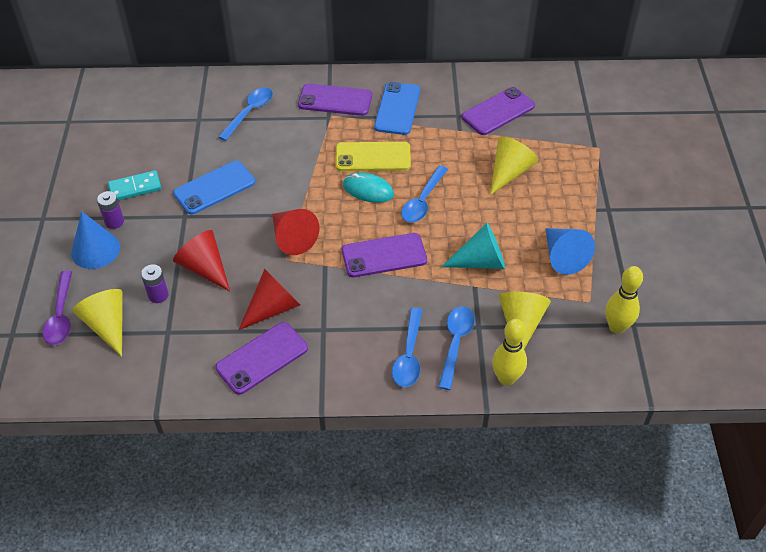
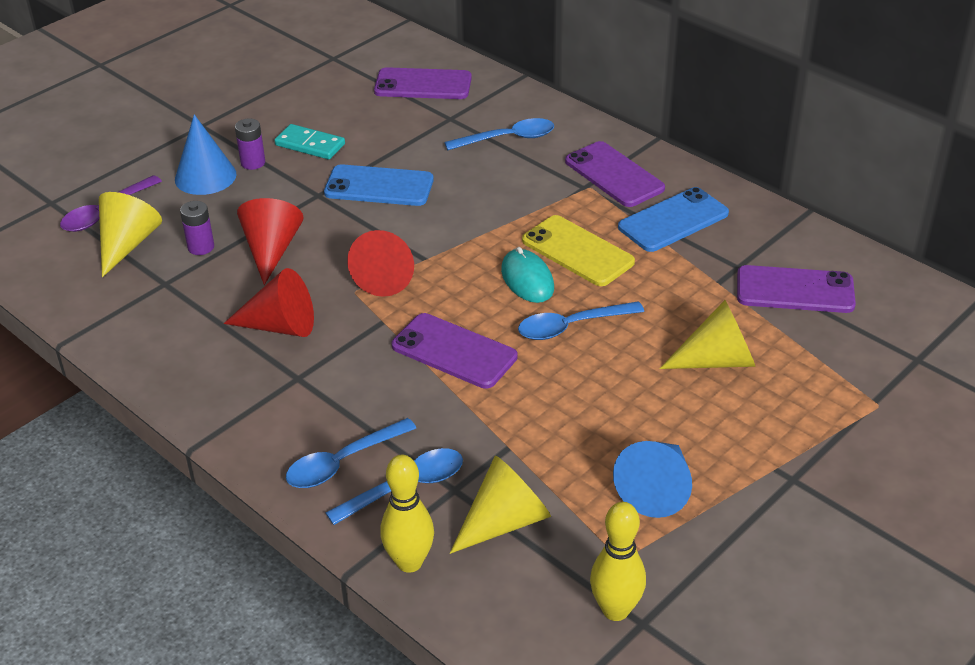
camera: 45 degrees right, 10 degrees down
purple phone [215,322,308,395] -> purple phone moved to [374,67,472,99]
turquoise cone [441,223,505,269] -> none

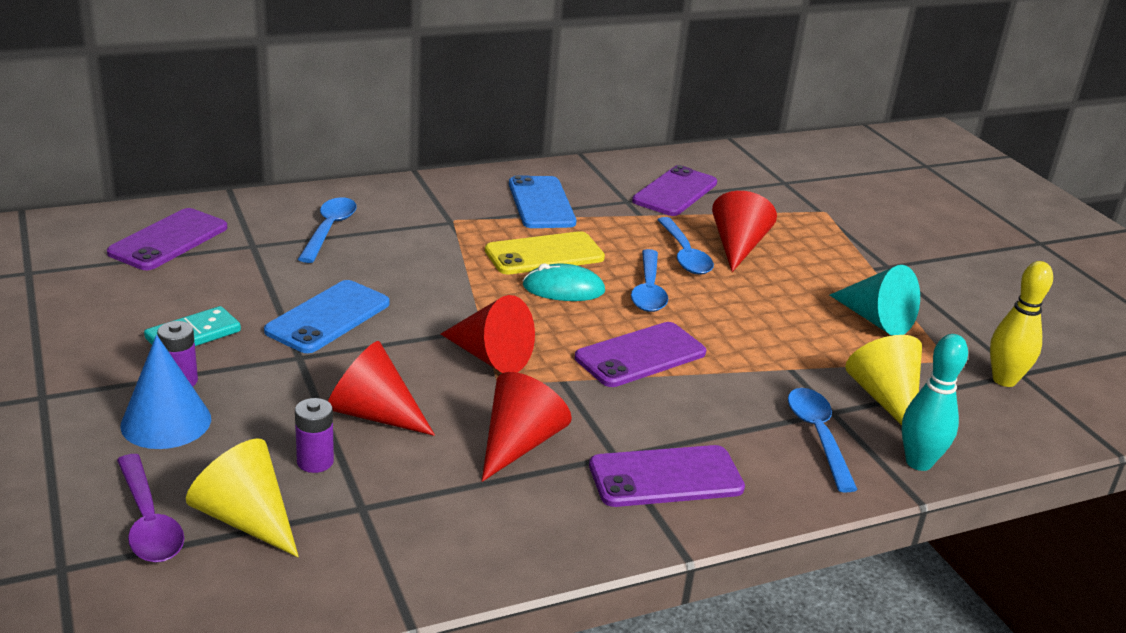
camera: 70 degrees left, 10 degrees down
blue spoon [286,418,416,488] -> blue spoon moved to [657,217,714,274]
yellow bowling pin [380,455,434,573] -> turquoise bowling pin [901,334,968,471]
purple phone [565,141,665,207] -> purple phone moved to [589,445,745,507]
blue cone [613,441,692,518] -> turquoise cone [830,265,920,336]
yellow cone [659,300,756,369] -> red cone [712,191,777,272]

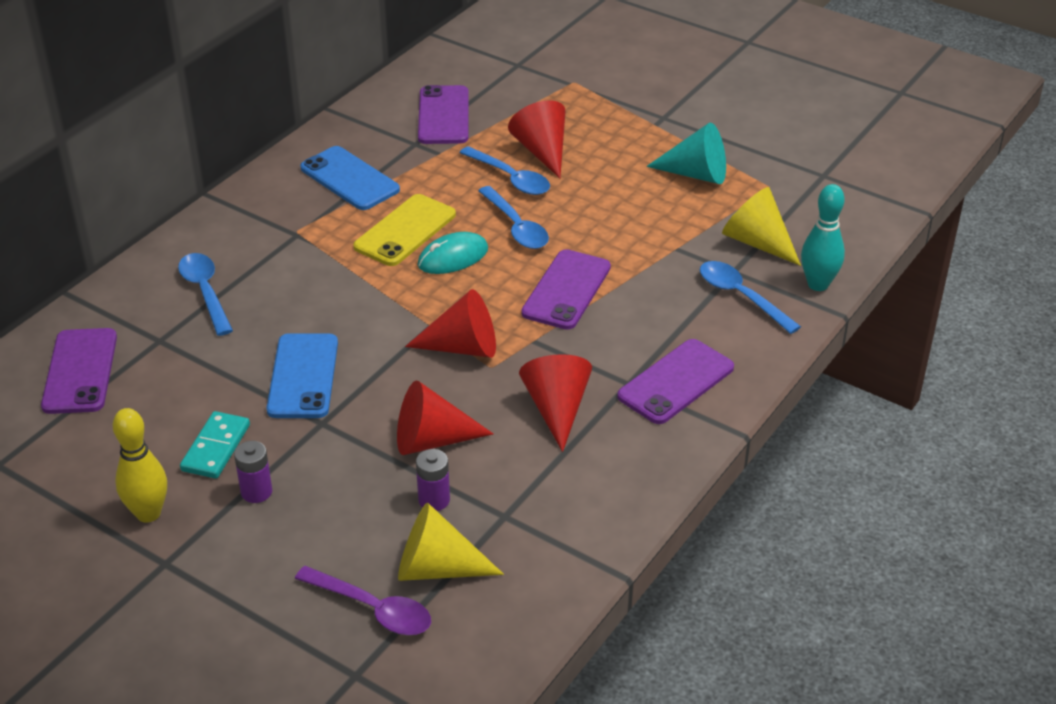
camera: 30 degrees left, 10 degrees up
blue cone [120,335,211,449] -> none
yellow bowling pin [990,261,1053,387] -> yellow bowling pin moved to [113,408,167,523]

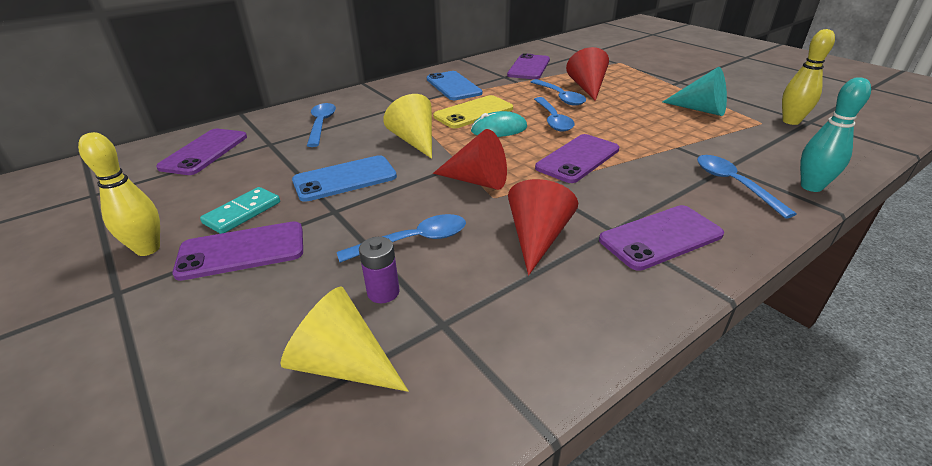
camera: 20 degrees right, 5 degrees down
purple battery [234,441,272,503] -> purple phone [172,221,303,281]
blue phone [266,333,338,418] -> blue phone turned 45 degrees clockwise [292,155,397,202]
purple spoon [295,566,431,635] -> none
red cone [397,380,493,455] -> blue spoon [337,214,466,263]
yellow cone [722,187,801,266] -> yellow cone moved to [383,94,432,159]
none -> yellow bowling pin [782,29,835,125]

